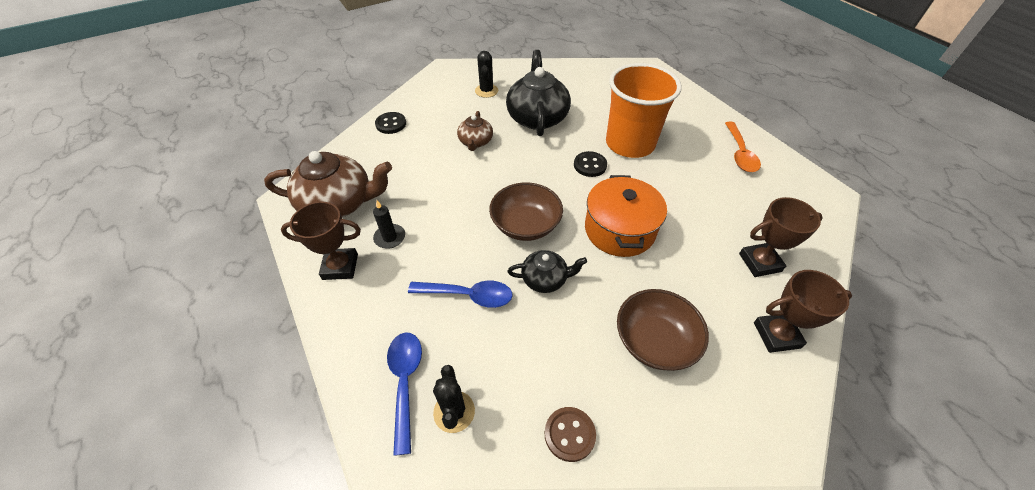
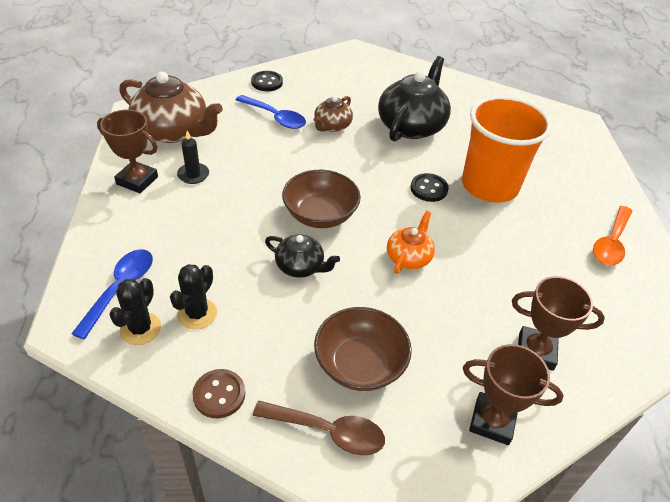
camera: 25 degrees right, 5 degrees down
blue spoon [408,281,513,308] -> blue spoon moved to [236,95,306,129]
black cactus [475,51,498,98] -> black cactus moved to [170,264,217,330]
orange pot [585,175,667,257] -> orange teapot [387,211,435,274]
none -> brown spoon [252,401,385,455]

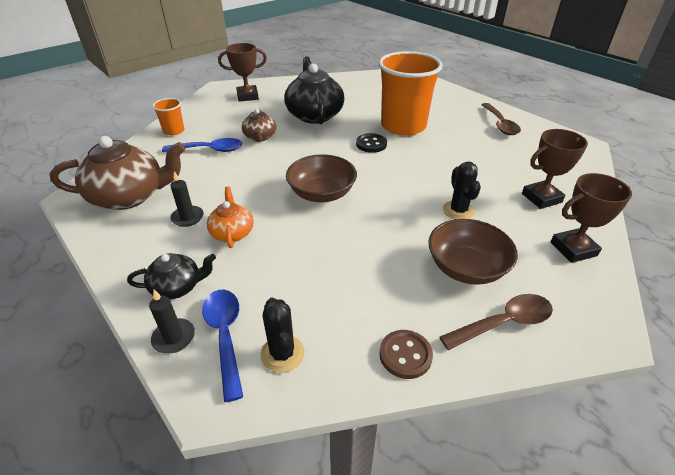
camera: 35 degrees left, 5 degrees down
brown trophy [97,110,158,193] -> brown trophy moved to [218,43,267,102]
black cactus [170,264,217,330] -> black cactus moved to [443,162,481,219]
black button [251,71,283,91] -> orange cup [152,98,184,136]
black teapot [265,234,340,278] -> black teapot moved to [127,253,216,300]
orange teapot [387,211,435,274] -> orange teapot moved to [207,186,254,248]
orange spoon [593,206,632,265] -> brown spoon [481,103,521,135]
none -> black candle [149,290,195,354]

